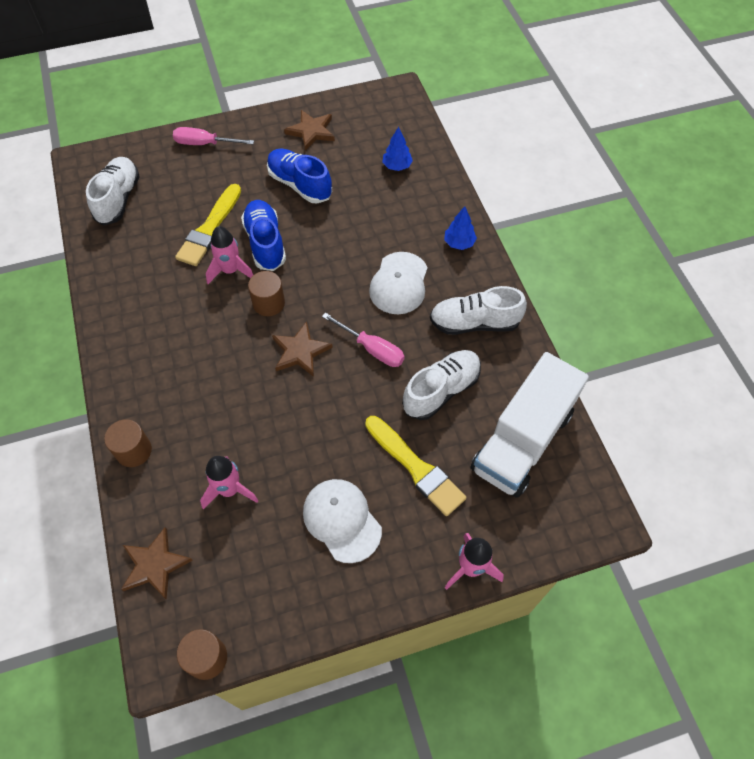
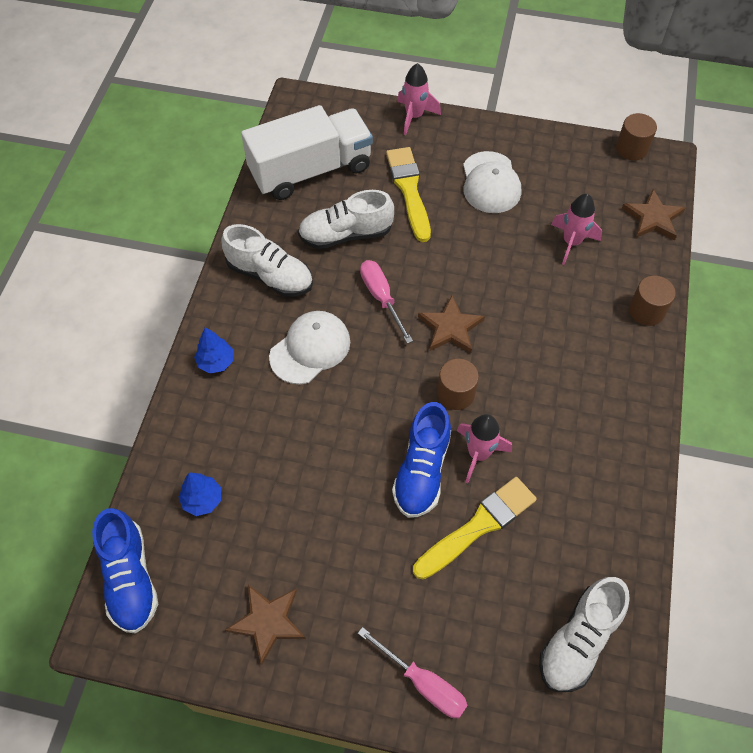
camera: 150 degrees left, 0 degrees up
blue shoe [267,149,332,203] -> blue shoe moved to [92,508,158,634]

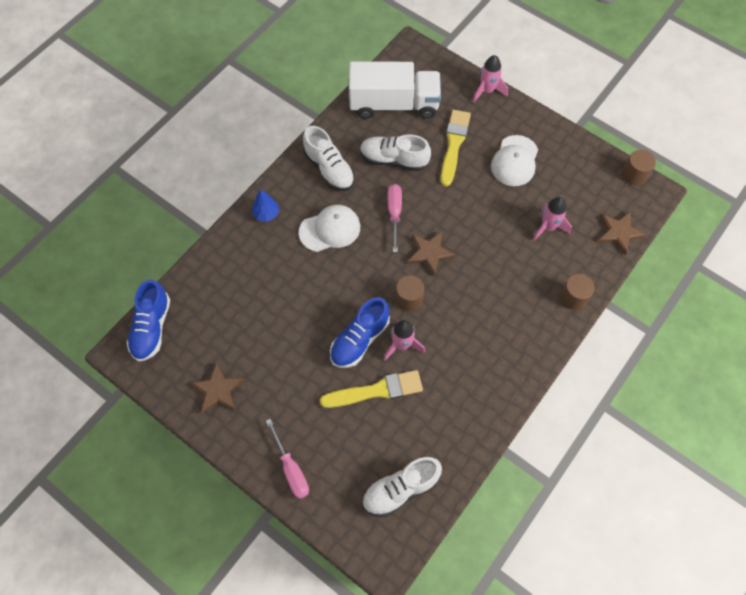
camera: 25 degrees right, 5 degrees up
blue tree [179,473,221,516] -> none

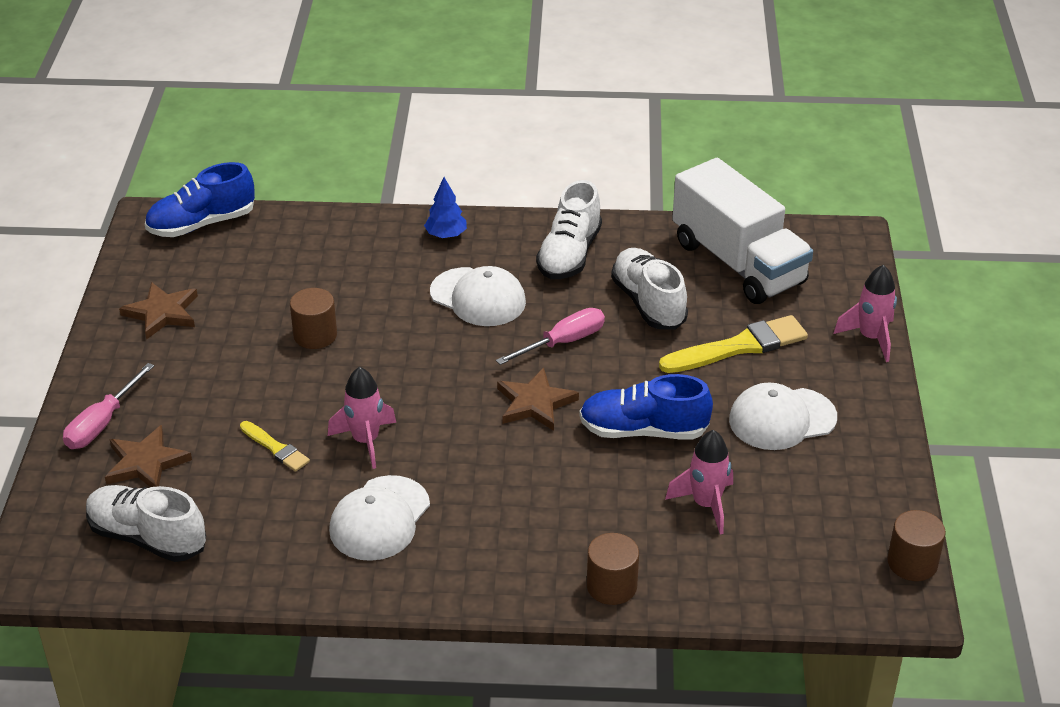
camera: 55 degrees right, 25 degrees down
yellow brush [320,370,423,408] -> yellow brush [240,421,310,472], size x0.55
blue shoe [330,298,390,368] -> blue shoe moved to [579,374,713,439]
brown cylinder [395,275,424,311] -> brown cylinder moved to [290,288,337,349]
brown star [598,211,646,255] -> brown star moved to [105,425,192,487]
none -> white cap [329,475,430,561]

